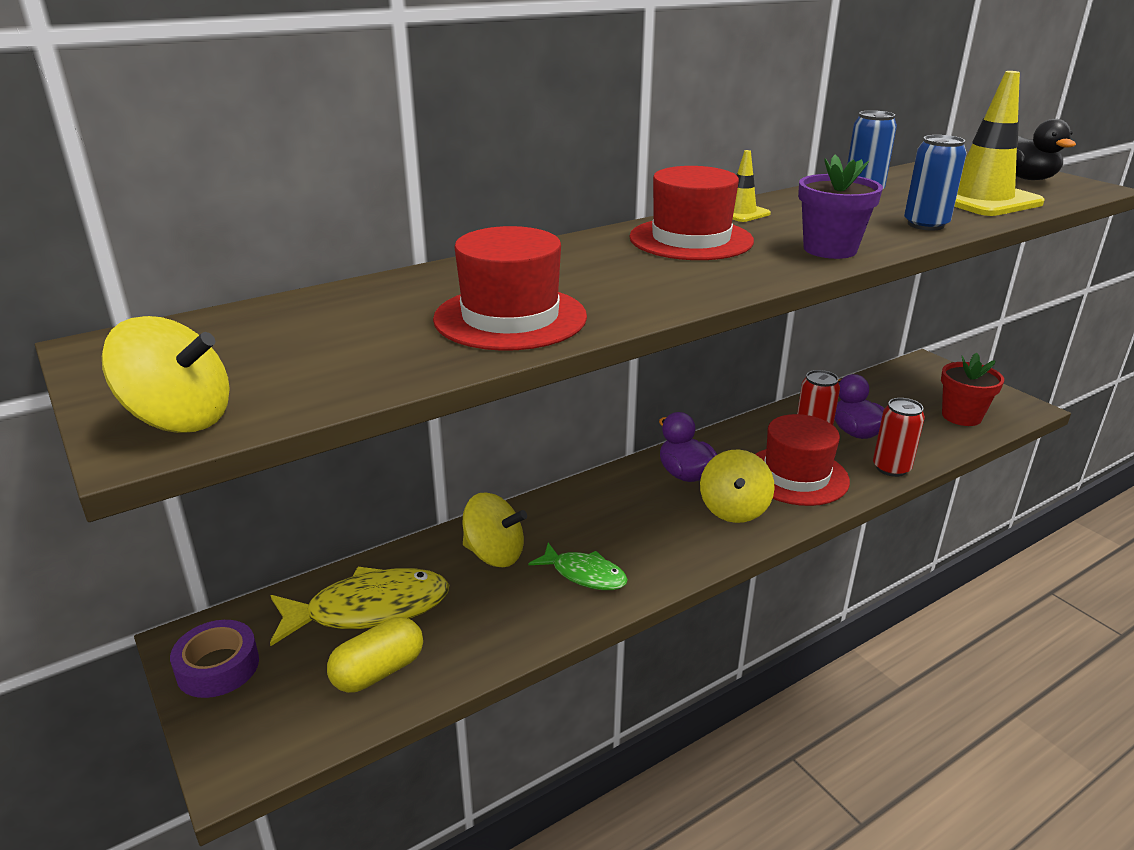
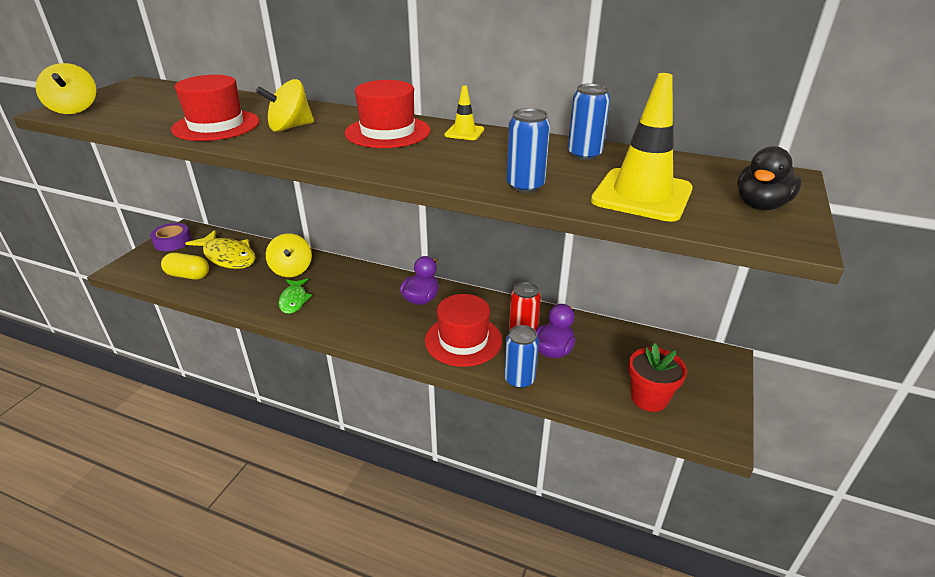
camera: 55 degrees right, 5 degrees up
yellow spinning top [700,450,775,523] -> yellow spinning top moved to [256,79,314,132]
purple flower pot [798,155,883,259] -> none
red can [873,398,925,477] -> blue can [504,325,539,389]

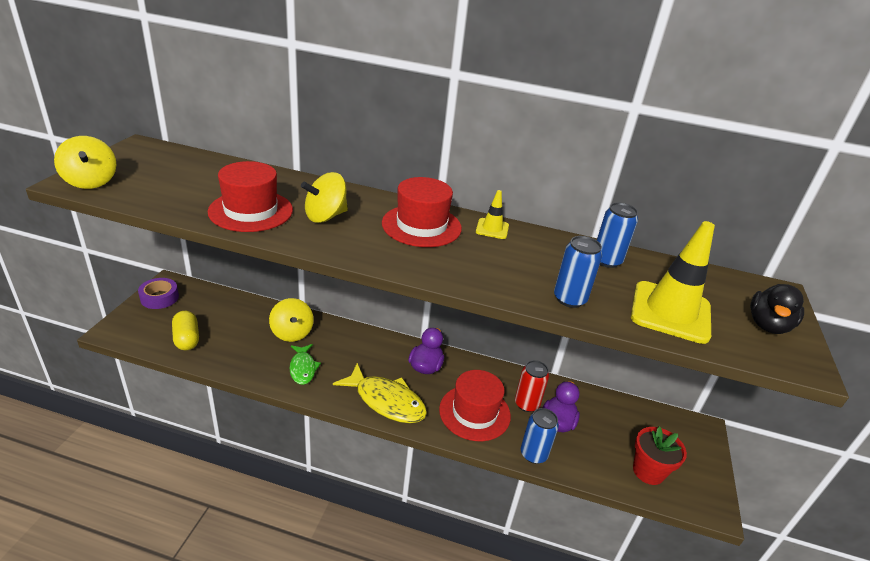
camera: 10 degrees left, 0 degrees up
yellow capsule [161,253,209,280] -> yellow capsule turned 60 degrees clockwise [172,311,199,350]
yellow fish [185,230,256,269] -> yellow fish moved to [333,363,427,423]

